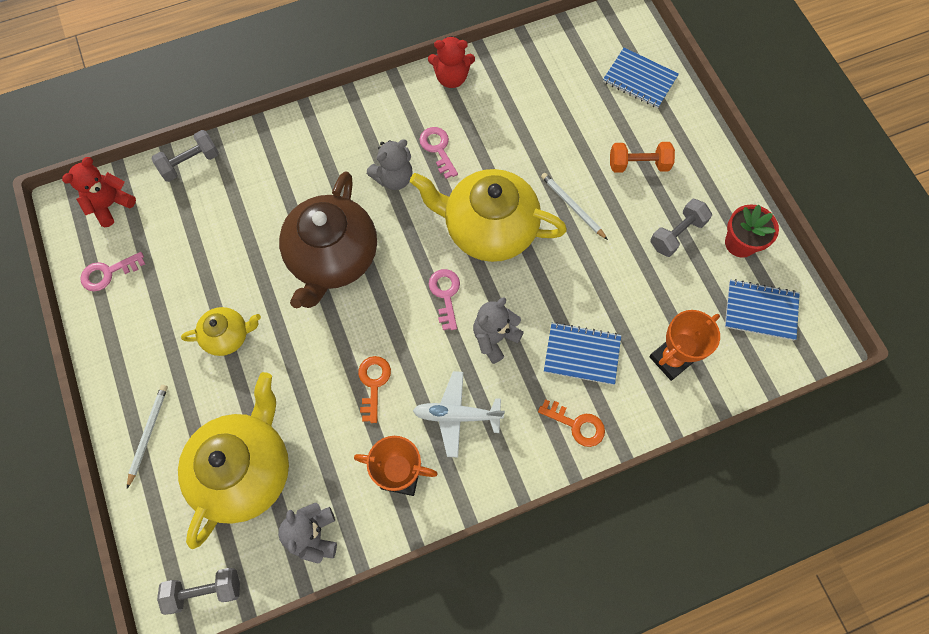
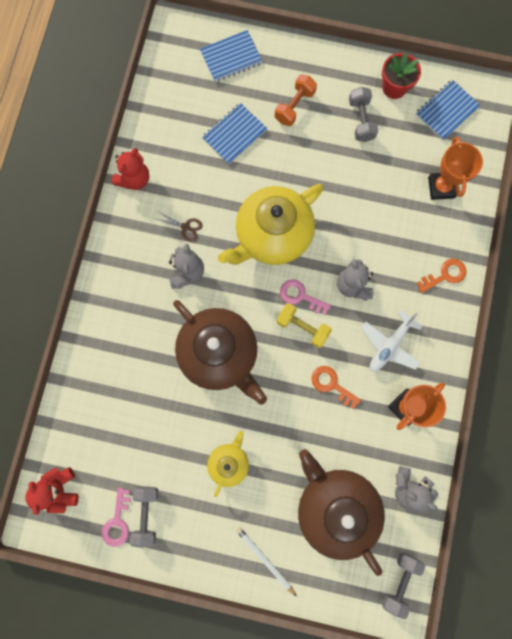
camera: 55 degrees left, 10 degrees up
grey dumbbell [151,130,219,182] -> grey dumbbell moved to [130,487,159,548]
yellow teapot [178,372,289,549] -> brown teapot [298,449,385,576]
pink key [419,127,458,179] -> brown scissors [156,212,202,241]
white pencil [541,173,608,240] -> none
blue notebook [544,322,621,385] -> blue notebook moved to [202,103,267,164]
none -> yellow dumbbell [277,303,332,348]

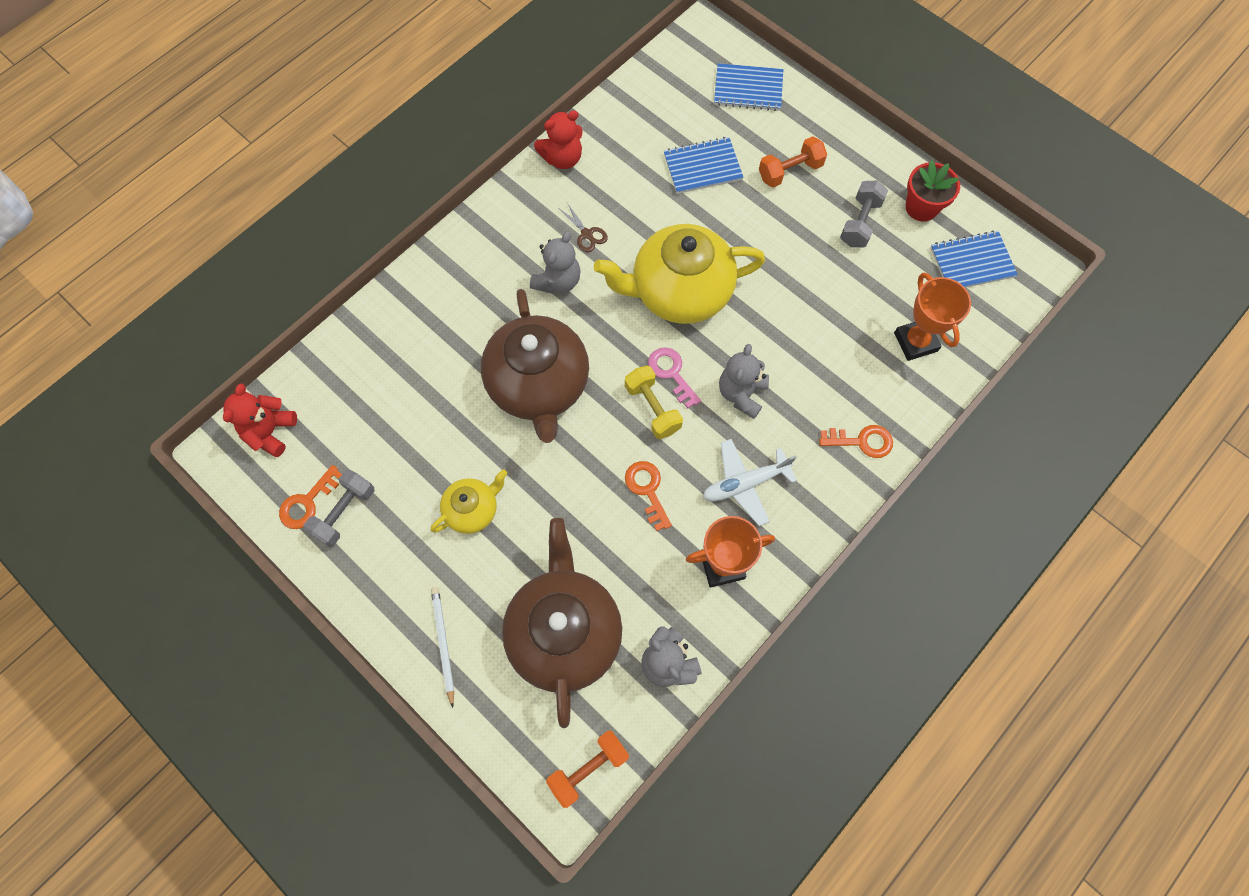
camera: 30 degrees right, 10 degrees down
pink key [102,488,131,547] -> orange key [279,465,342,529]
grey dumbbell [382,552,425,619] -> orange dumbbell [546,731,629,808]
orange trophy [428,137,483,200] -> orange trophy turned 45 degrees counterclockwise [894,273,971,361]

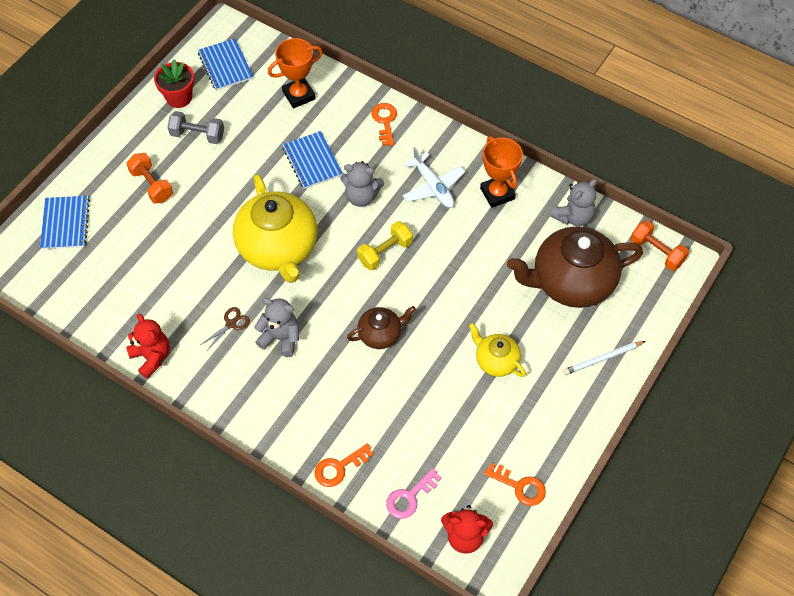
camera: 100 degrees left, 10 degrees down
grey dumbbell [303,470,375,547] -> none
brown teapot [481,289,589,443] -> brown teapot [347,306,416,349], size x0.50
orange key [625,461,672,531] -> orange key moved to [314,444,374,487]
pink key [648,347,701,408] -> pink key moved to [386,468,441,519]
blue notebook [664,137,744,194] -> blue notebook moved to [282,131,343,189]

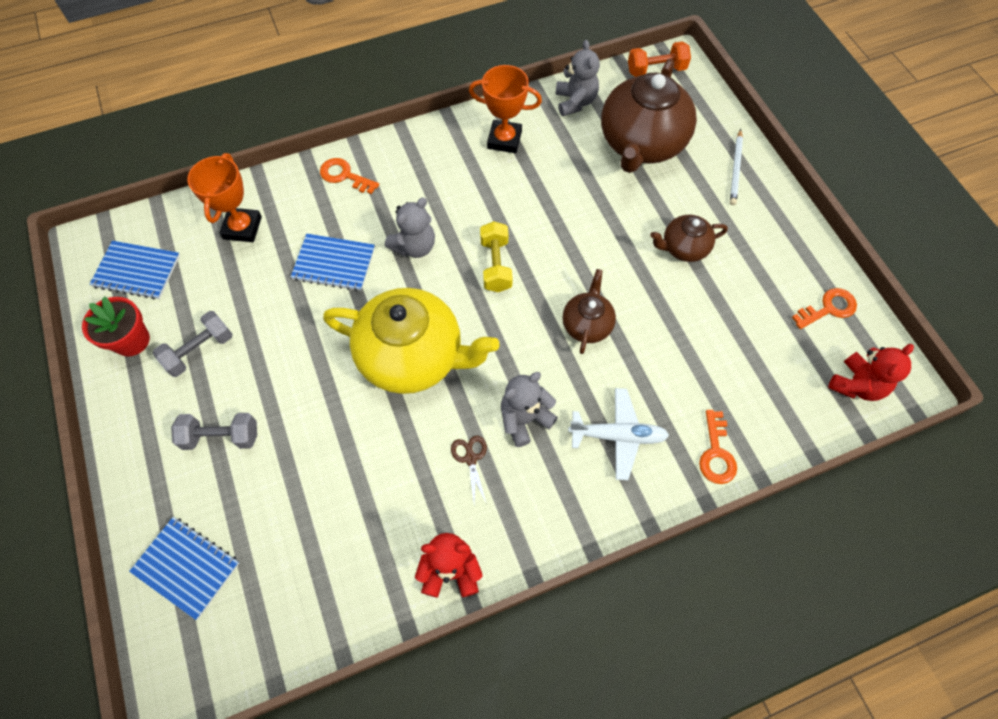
camera: 55 degrees left, 5 degrees up
orange dumbbell [126,153,173,204] -> grey dumbbell [171,413,257,450]
pink key [386,468,441,519] -> none
white plane [403,147,465,208] -> white plane moved to [568,388,669,480]
yellow teapot [469,323,526,377] -> brown teapot [650,215,728,262]

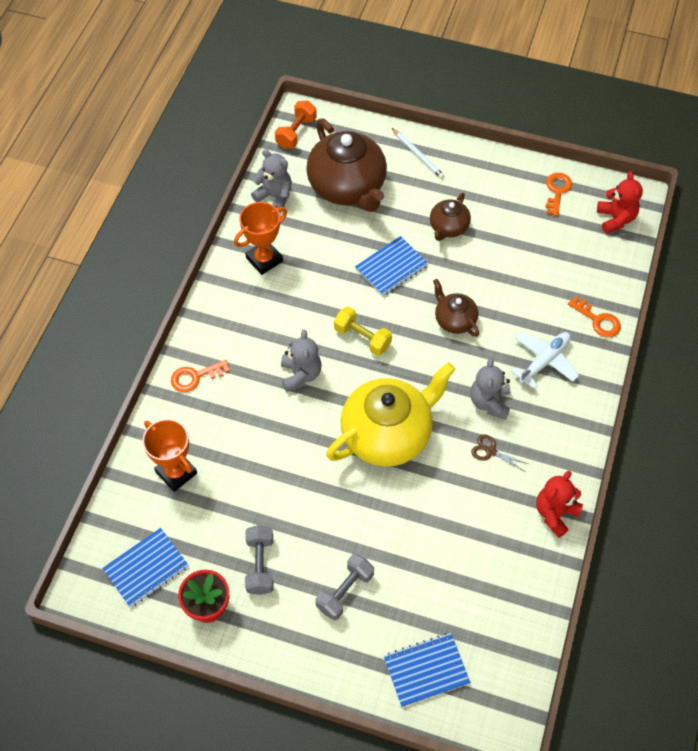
camera: 50 degrees left, 5 degrees down
blue notebook [291,234,375,291] -> blue notebook moved to [355,236,429,296]

